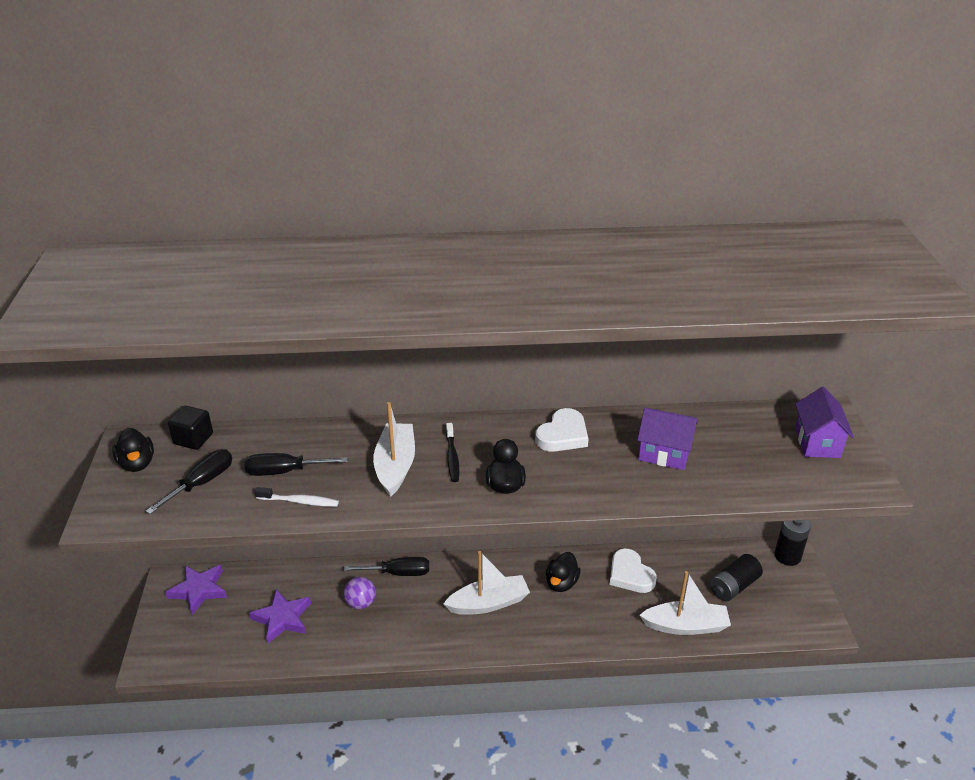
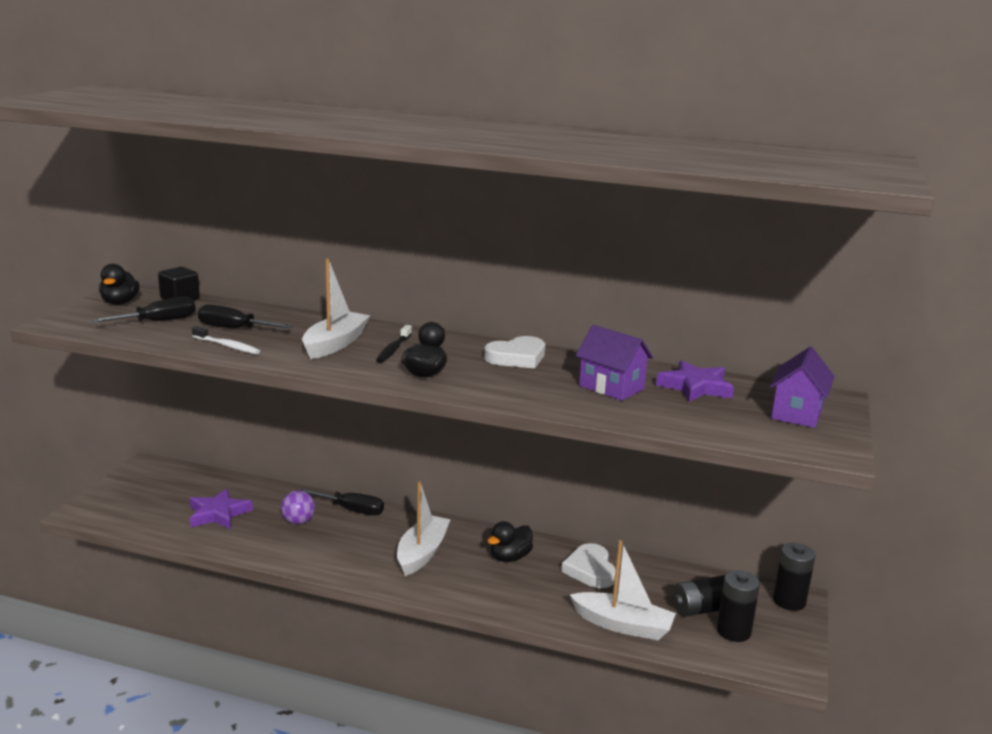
camera: 20 degrees right, 15 degrees down
purple star [165,565,227,615] -> purple star moved to [656,360,734,402]
white boat [443,551,530,615] -> white boat turned 75 degrees counterclockwise [397,481,451,576]
none -> black battery [717,570,760,642]

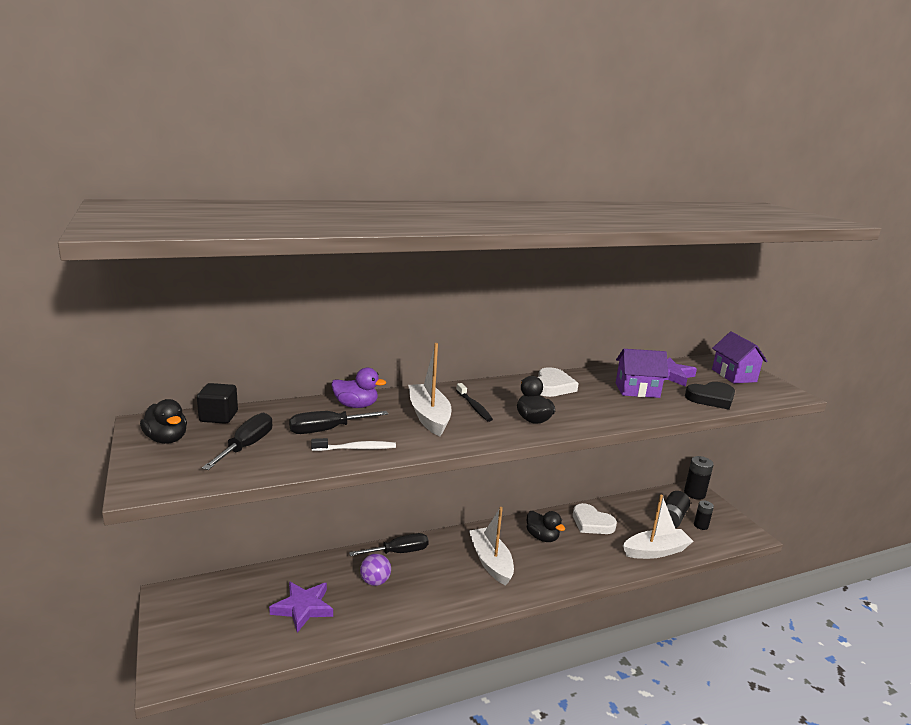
camera: 40 degrees left, 0 degrees up
black duck [488,521,533,562] -> black duck turned 45 degrees counterclockwise [527,511,565,542]
black battery [717,570,760,642] -> black battery [694,500,714,530], size x0.63
none -> purple duck [332,368,386,408]
none -> black heart [685,382,735,410]

